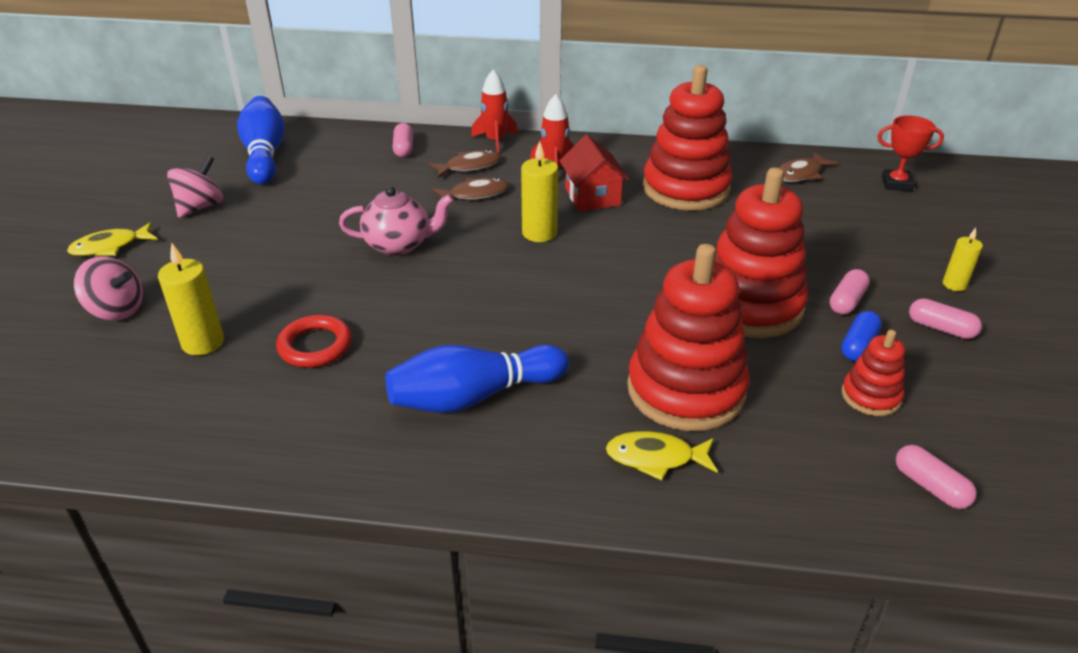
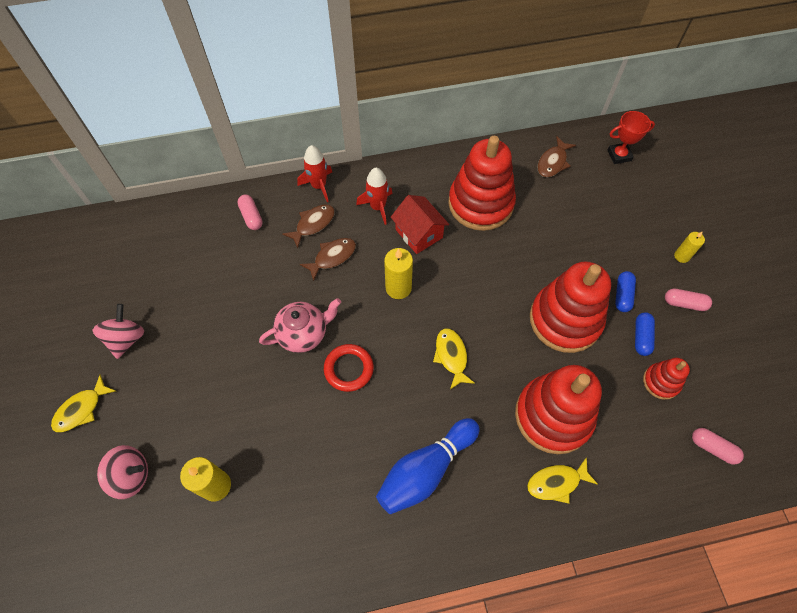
camera: 20 degrees left, 25 degrees up
blue bowling pin [237,96,285,185] -> none
red ring [276,315,352,368] -> red ring moved to [324,344,374,392]
pink capsule [830,269,870,315] -> blue capsule [615,271,636,312]
none -> yellow fish [433,328,475,389]

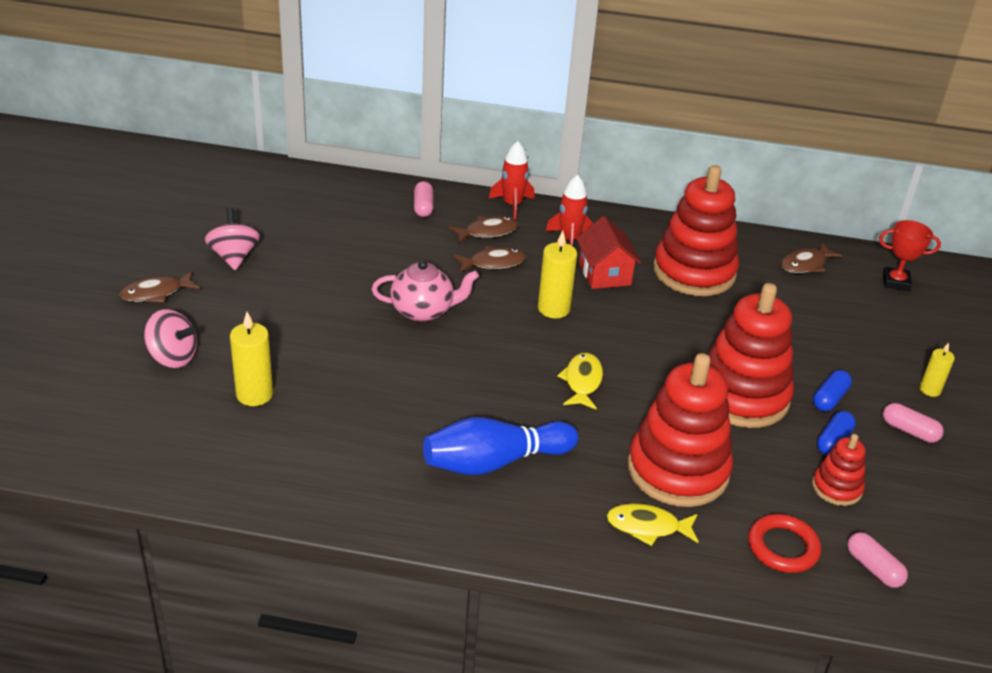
camera: 20 degrees right, 25 degrees down
yellow fish [51,375,116,433] -> brown fish [120,271,200,303]
pink spinning top [93,304,144,359] -> pink spinning top turned 45 degrees counterclockwise [205,208,260,270]
red ring [324,344,374,392] -> red ring moved to [748,514,821,573]

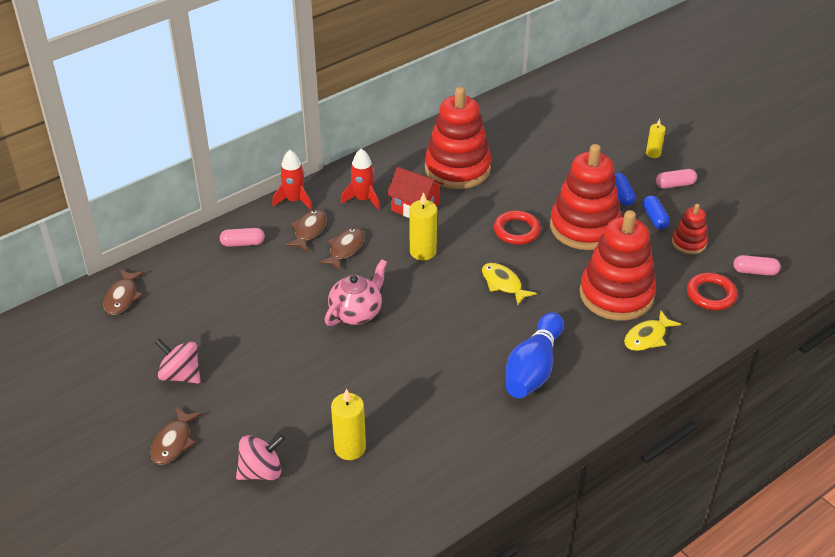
camera: 45 degrees left, 5 degrees up
pink capsule [414,181,433,217] -> pink capsule turned 45 degrees counterclockwise [220,228,265,247]
brown fish [781,242,842,273] -> brown fish moved to [104,269,144,315]
red trophy [879,220,941,291] -> none
none -> red ring [494,210,541,245]

